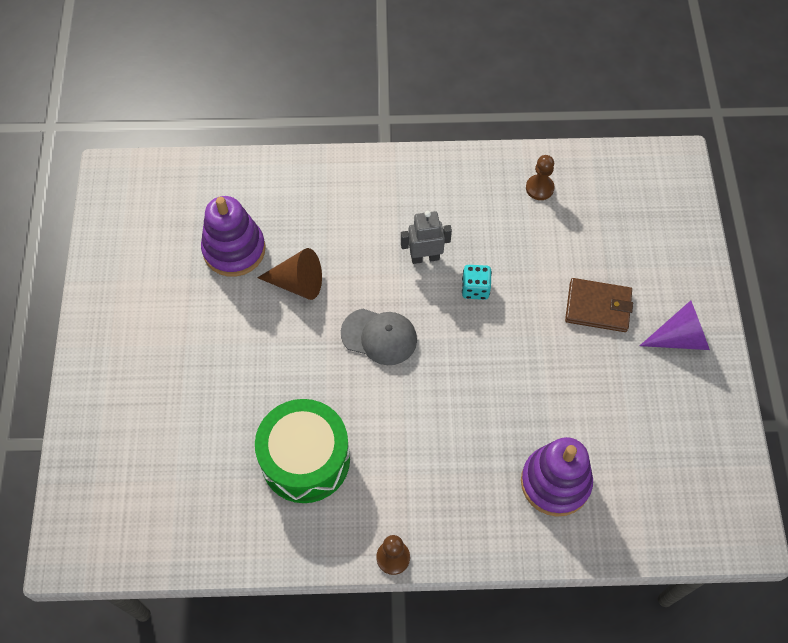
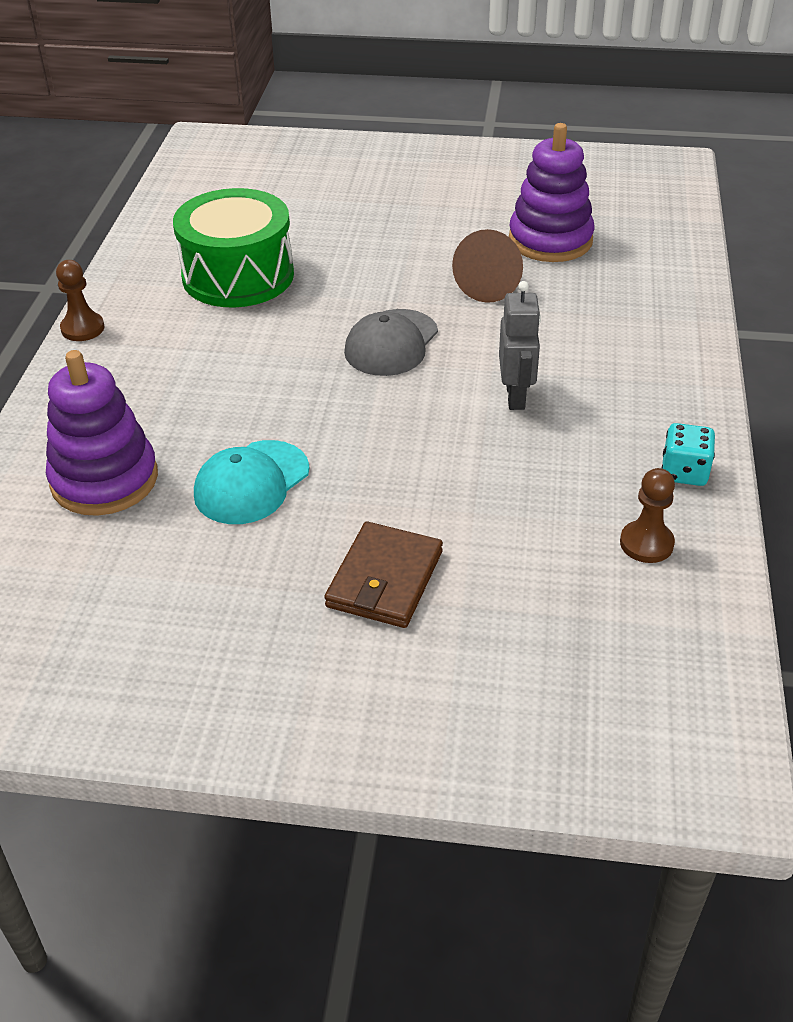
camera: 100 degrees right, 20 degrees down
turquoise dice [462,265,492,300] -> turquoise dice moved to [662,423,715,486]
purple cone [640,300,710,350] -> none
none -> turquoise cap [194,440,309,524]

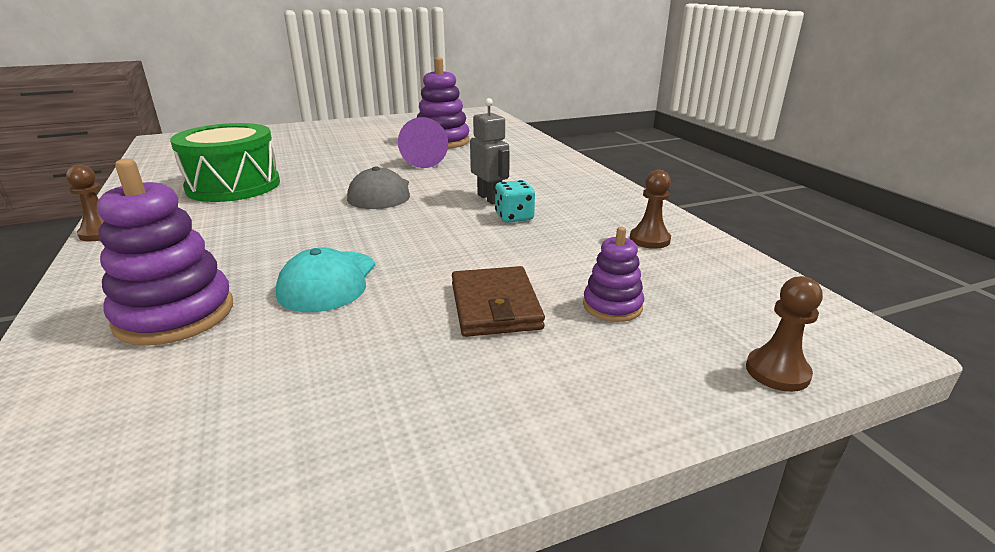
camera: 30 degrees left, 15 degrees down
brown cone [452,229,523,303] -> purple cone [398,117,448,168]
turquoise dice [662,423,715,486] -> turquoise dice moved to [495,180,535,223]
none -> purple stacking toy [583,227,644,322]
none -> brown pawn [746,276,823,392]

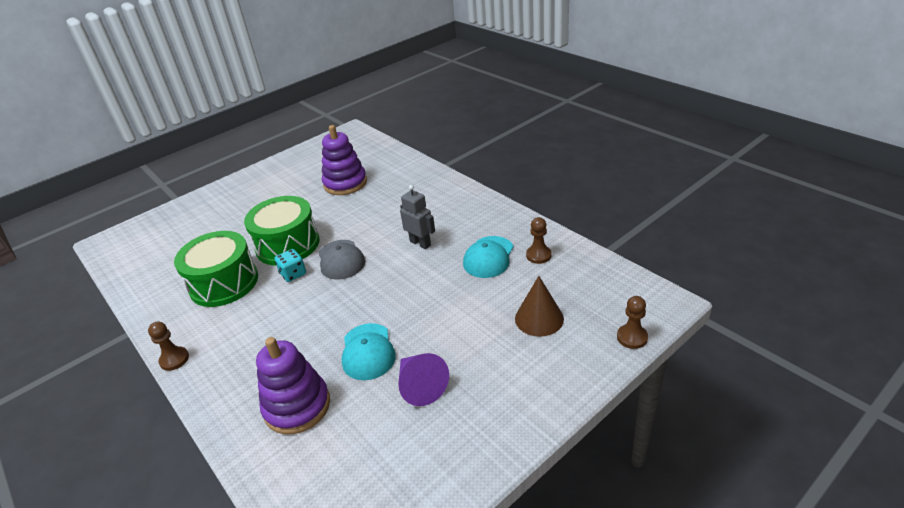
camera: 15 degrees left, 10 degrees up
purple cone [398,117,448,168] -> purple cone moved to [398,353,449,406]
brown wallet [452,266,545,337] -> none
turquoise dice [495,180,535,223] -> turquoise dice moved to [275,249,306,282]
purple stacking toy [583,227,644,322] -> brown cone [515,276,564,337]
none -> green drum [244,196,319,266]
none -> turquoise cap [463,236,513,278]

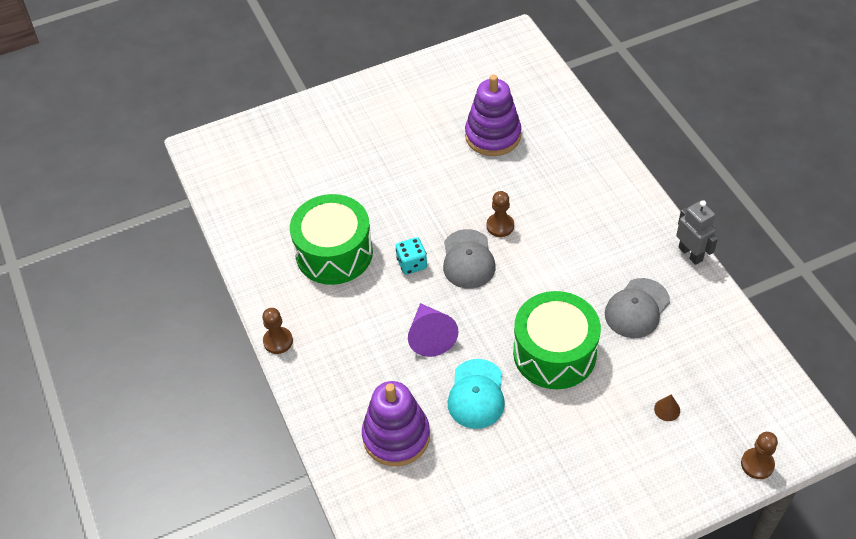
camera: 15 degrees right, 15 degrees up
green drum [244,196,319,266] -> green drum moved to [513,291,601,389]
purple cone [398,353,449,406] -> purple cone moved to [408,303,459,357]
grey robot [400,185,435,249] -> grey robot moved to [676,200,718,265]
turquoise cap [463,236,513,278] -> grey cap [605,278,670,338]
brown cone [515,276,564,337] -> brown cone [654,395,680,421], size x0.48
brown pawn [526,217,552,264] -> brown pawn moved to [487,191,514,237]

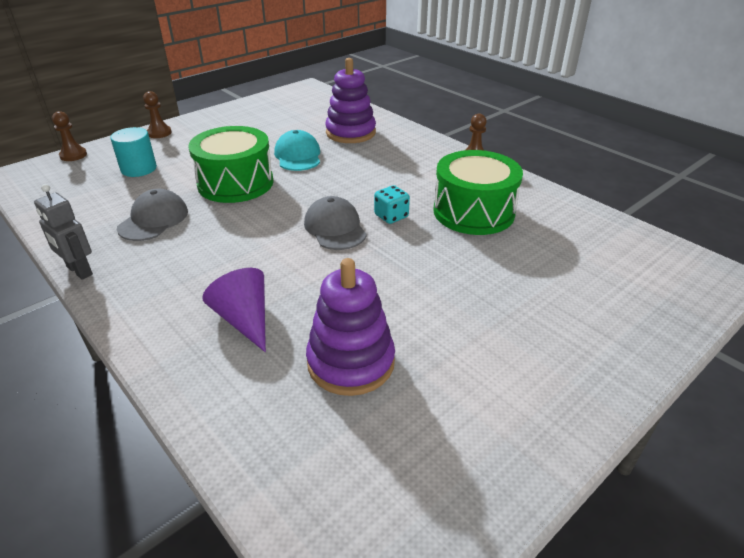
camera: 160 degrees right, 15 degrees down
purple cone [408,303,459,357] -> purple cone moved to [202,268,266,352]
brown pawn [487,191,514,237] -> brown pawn moved to [143,91,172,138]
brown cone [654,395,680,421] -> turquoise cylinder [110,127,157,177]

